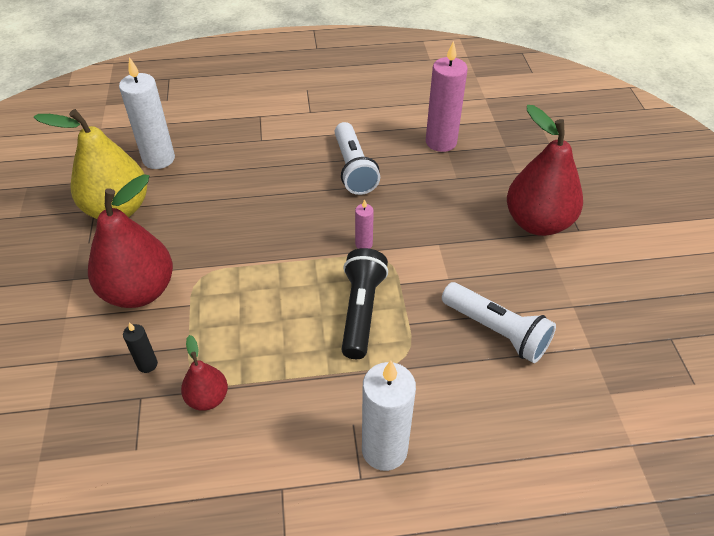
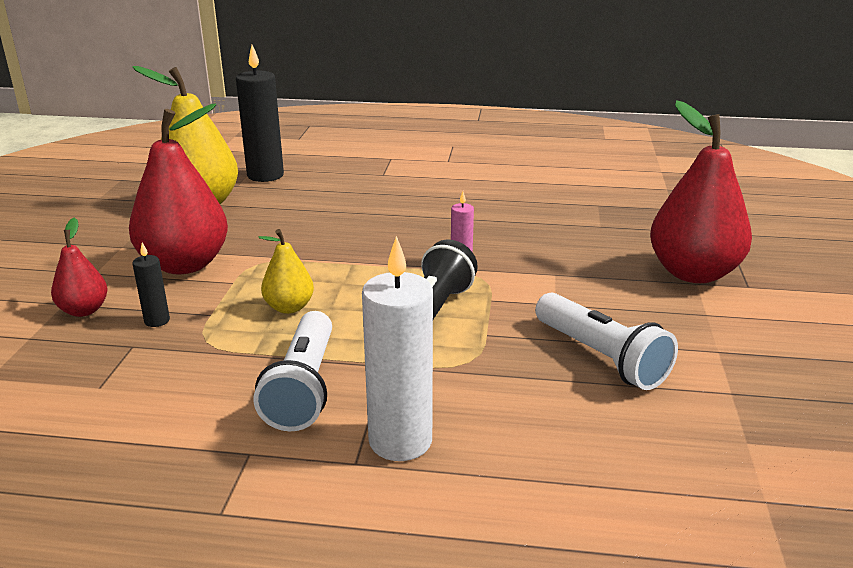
camera: 15 degrees right, 20 degrees down
white candle [119,57,175,169] -> black candle [236,45,284,182]
red pear [181,335,228,411] -> red pear moved to [51,218,108,317]
white flashlight [335,122,380,195] -> white flashlight moved to [253,311,332,431]
pink candle [426,41,468,152] -> none
none -> yellow pear [259,229,314,314]

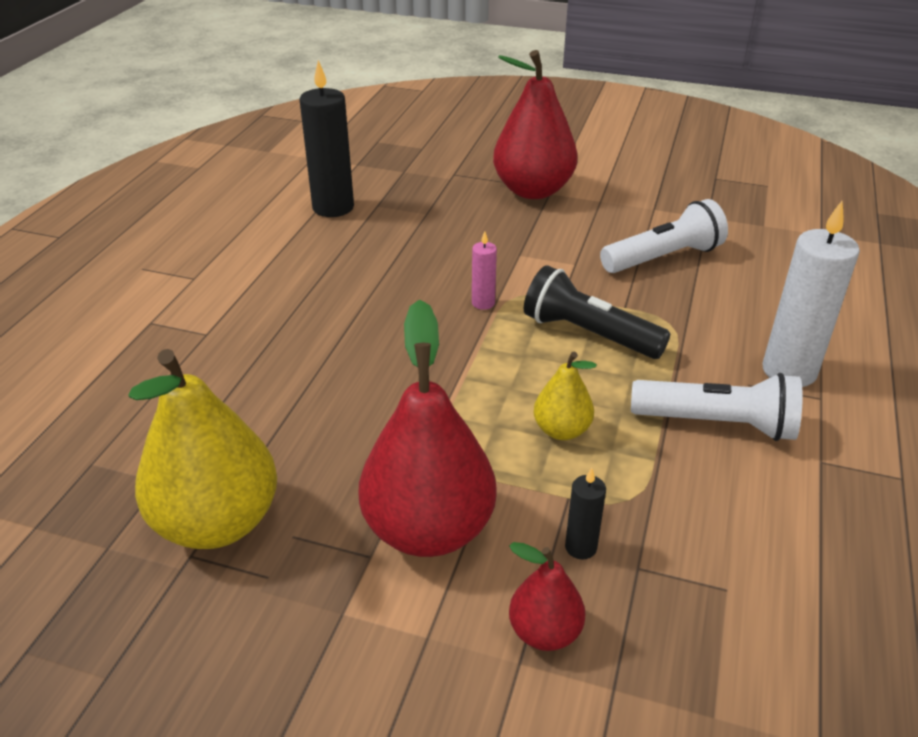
camera: 80 degrees left, 10 degrees up
black candle [236,45,284,182] -> black candle moved to [299,60,354,217]

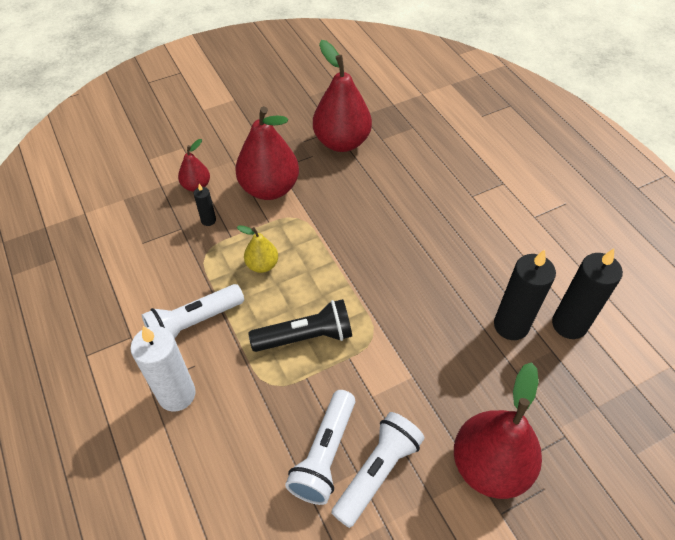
camera: 135 degrees right, 15 degrees up
yellow pear [129,349,277,549] -> red pear [313,40,372,152]
pink candle [472,231,497,310] -> none
none -> white flashlight [331,412,425,528]
none -> black candle [494,249,556,340]

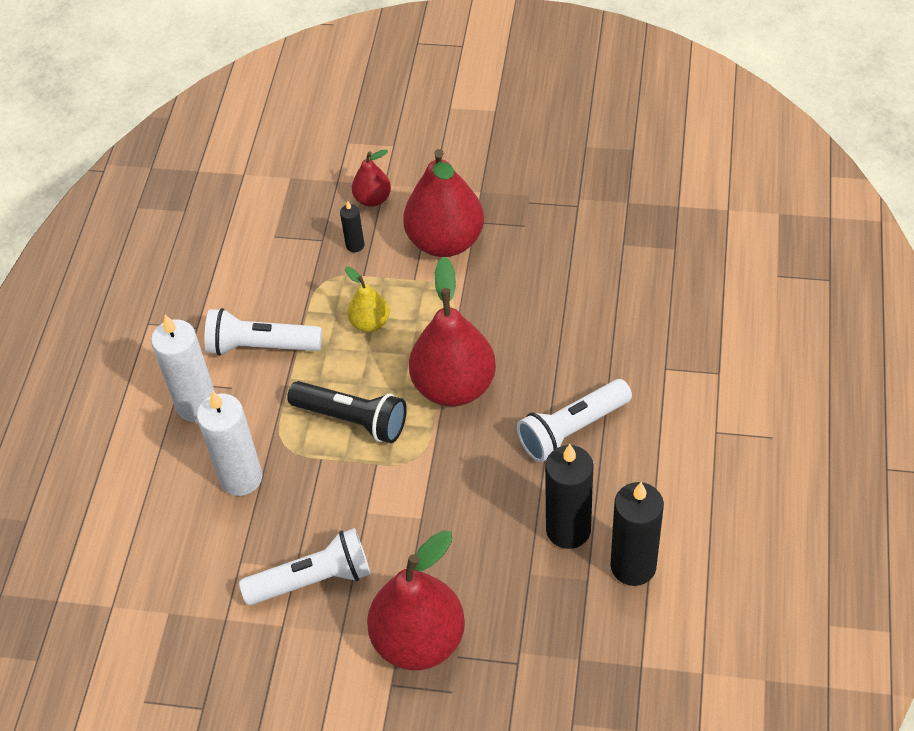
camera: 40 degrees right, 0 degrees up
white flashlight [285,390,355,505] -> white flashlight moved to [517,379,632,462]
red pear [313,40,372,152] -> red pear moved to [409,257,496,406]
none -> white candle [197,391,262,496]

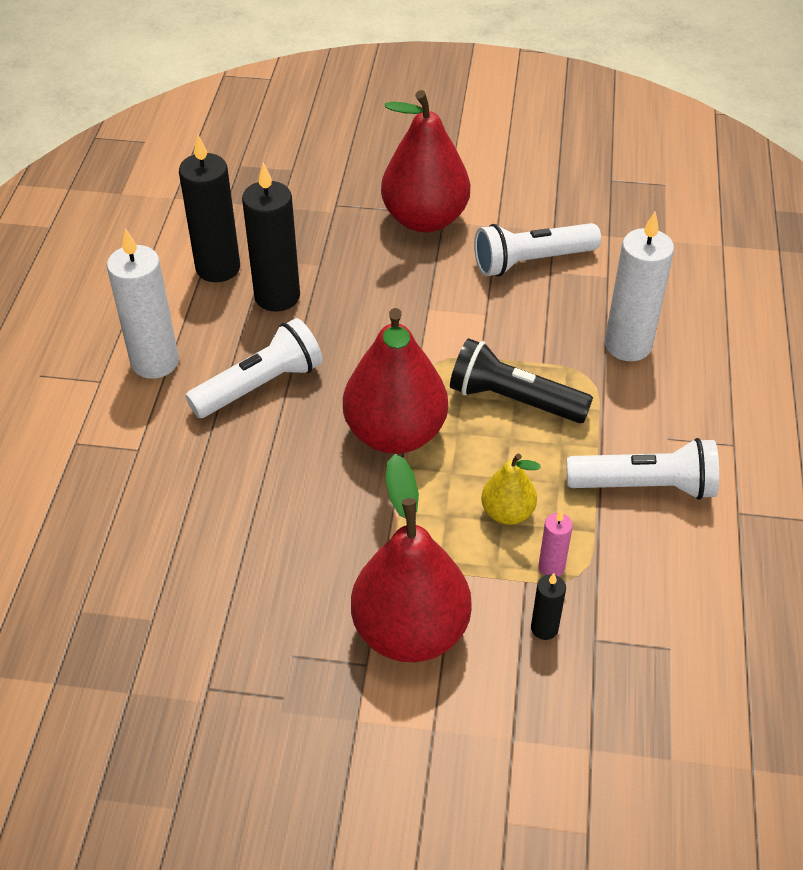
camera: 175 degrees right, 5 degrees down
white candle [151,315,215,422] -> white candle moved to [107,228,179,379]
red pear [352,149,391,207] -> none
none -> pink candle [538,511,573,576]

